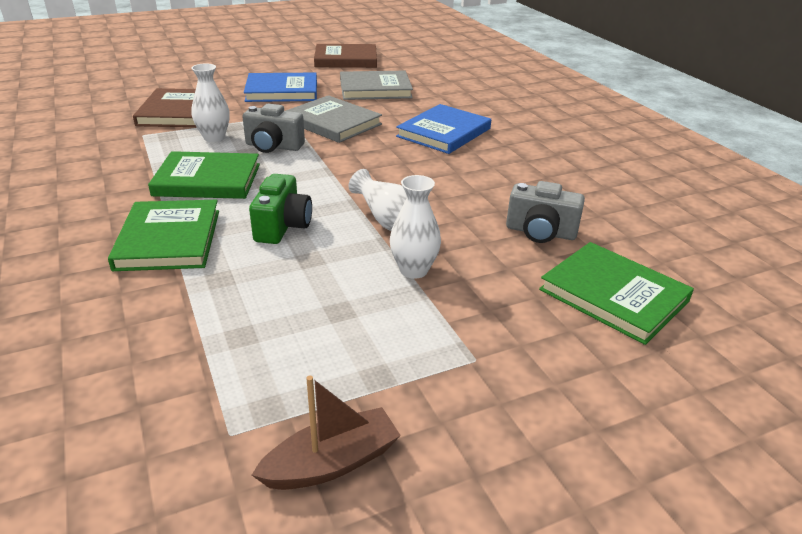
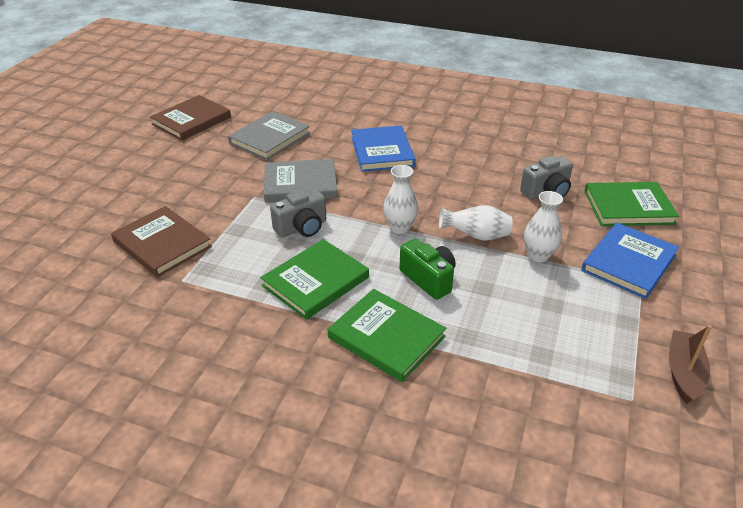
camera: 45 degrees left, 5 degrees up
white vase [191,64,230,142] -> white vase moved to [383,165,418,234]
blue book [244,73,317,102] -> blue book moved to [581,223,679,299]

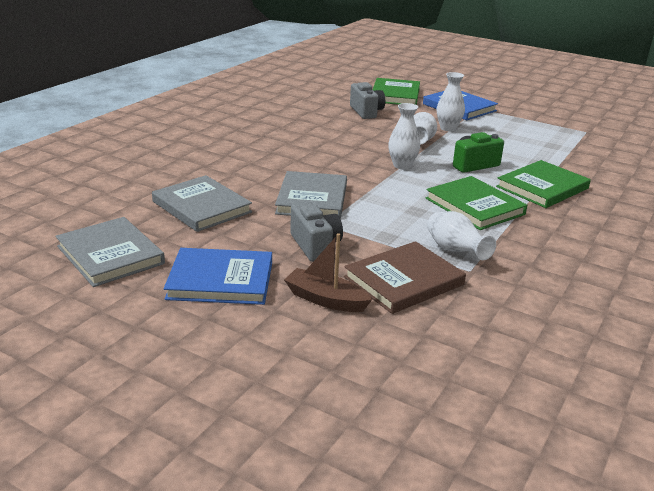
camera: 80 degrees left, 10 degrees down
brown book [150,95,231,141] -> grey book [56,217,165,287]
grey camera [270,189,326,238] -> grey camera moved to [291,202,343,262]
blue book [351,126,416,172] -> blue book moved to [164,248,272,305]
brown boat [669,325,712,404] -> brown boat moved to [284,233,372,312]
none -> white vase [427,211,496,260]

